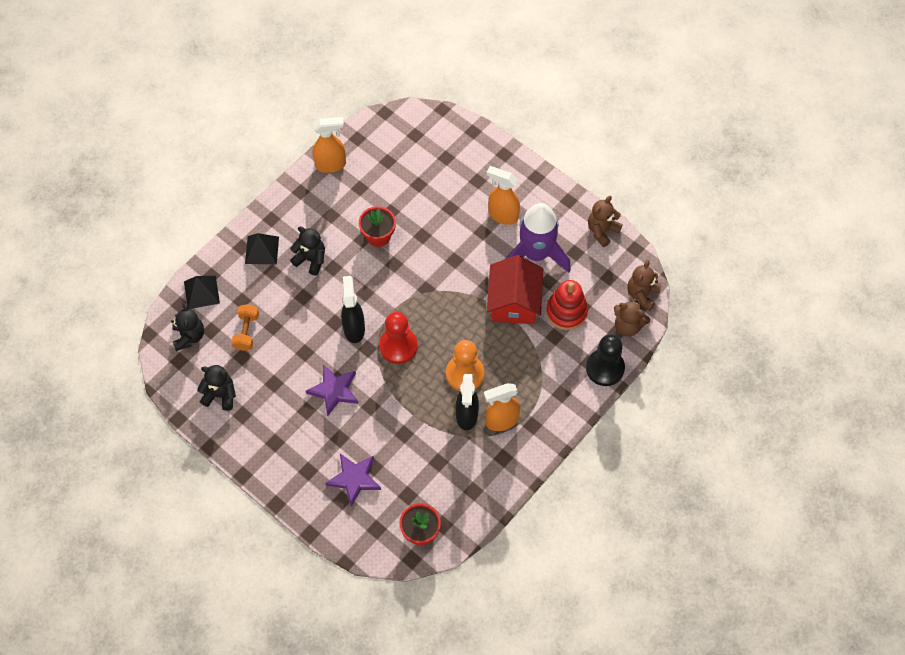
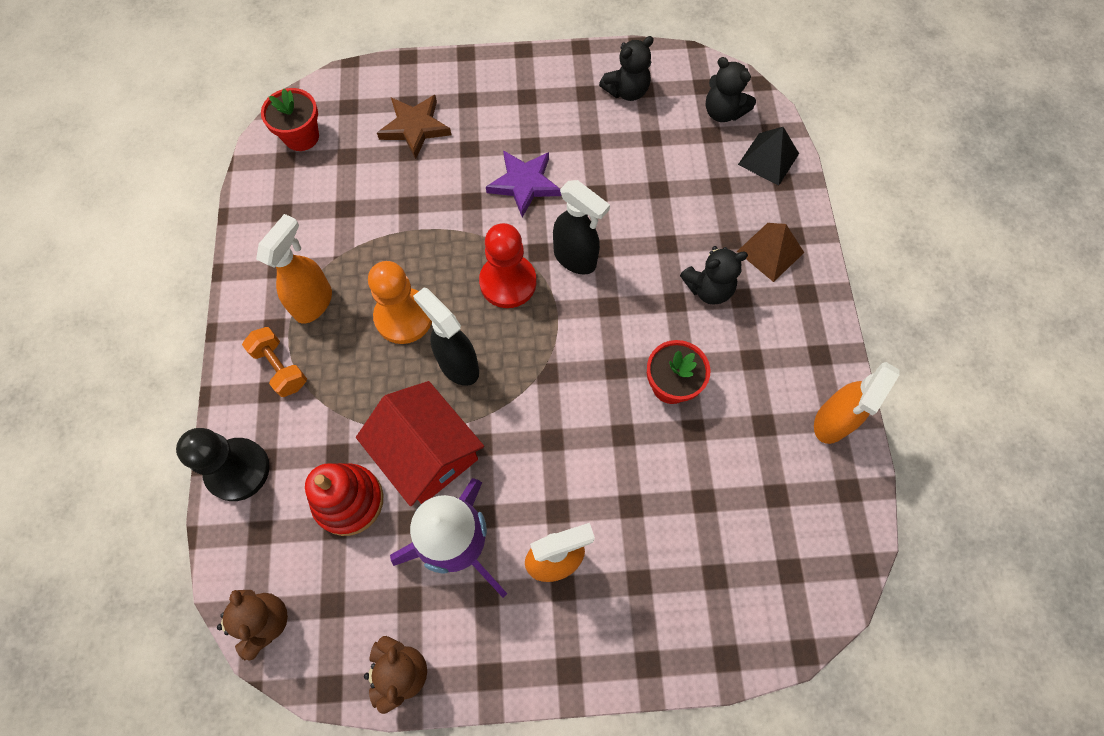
camera: 135 degrees right, 5 degrees up
orange dumbbell [232,304,259,351] -> orange dumbbell moved to [242,327,307,397]
black pyramid [245,233,279,264] -> brown pyramid [737,223,804,282]
purple star [325,454,381,507] -> brown star [377,95,451,159]
black spray bottle [456,374,479,430] -> black spray bottle moved to [413,288,479,386]
brown teddy bear [614,300,650,337] -> none

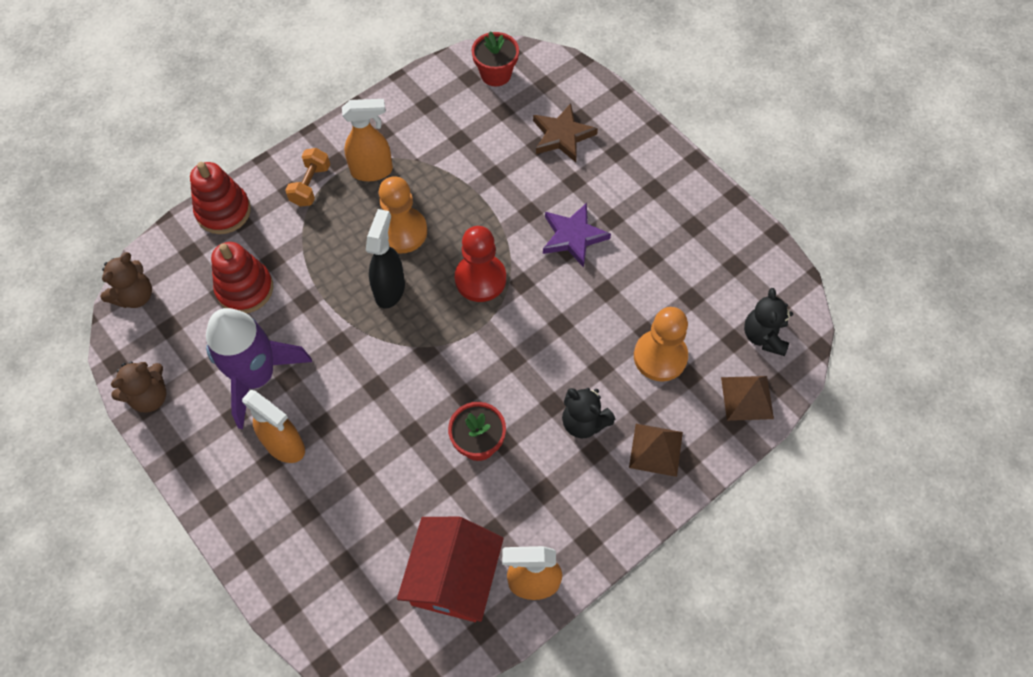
camera: 55 degrees right, 5 degrees down
black pawn [176,428,270,501] -> red stacking toy [190,162,251,234]
red house [356,381,484,506] -> red house moved to [397,517,504,622]
black spray bottle [553,180,610,275] -> none
black teddy bear [599,36,654,101] -> none
black pyramid [738,127,799,186] -> brown pyramid [721,376,774,421]
none -> orange pawn [634,307,688,382]

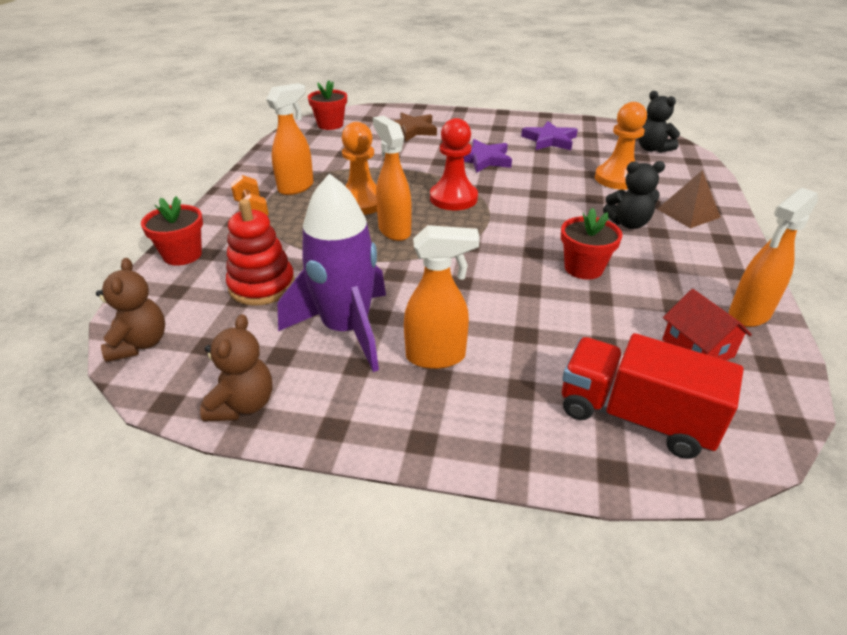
camera: 40 degrees left, 25 degrees down
red stacking toy [190,162,251,234] -> red flower pot [141,196,203,266]
black spray bottle [366,209,405,309] -> orange spray bottle [373,116,412,241]
red house [397,517,504,622] -> red house [662,289,752,360], size x0.61
brown pyramid [721,376,774,421] -> none
none -> purple star [521,121,578,150]
none -> red truck [562,333,744,459]

